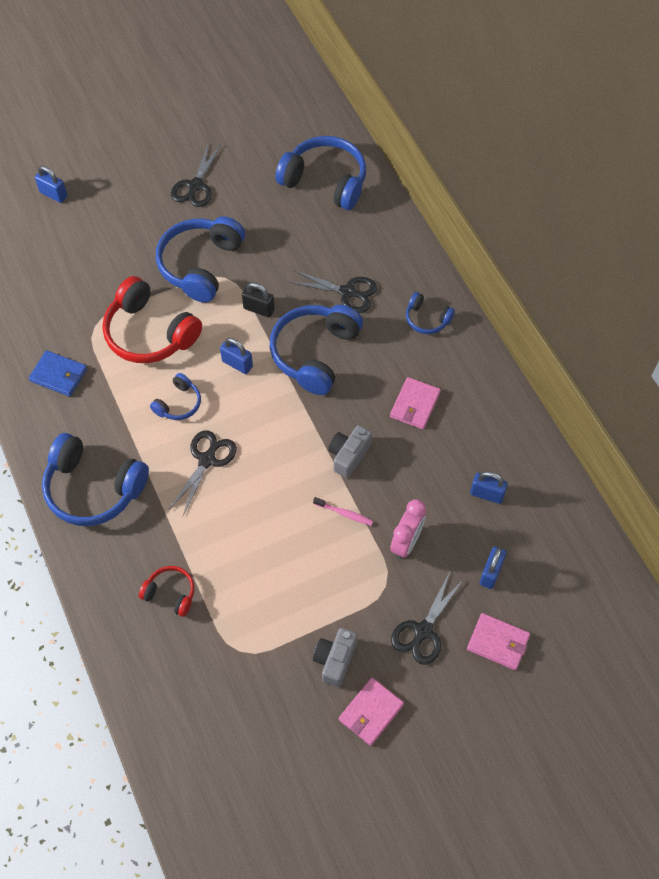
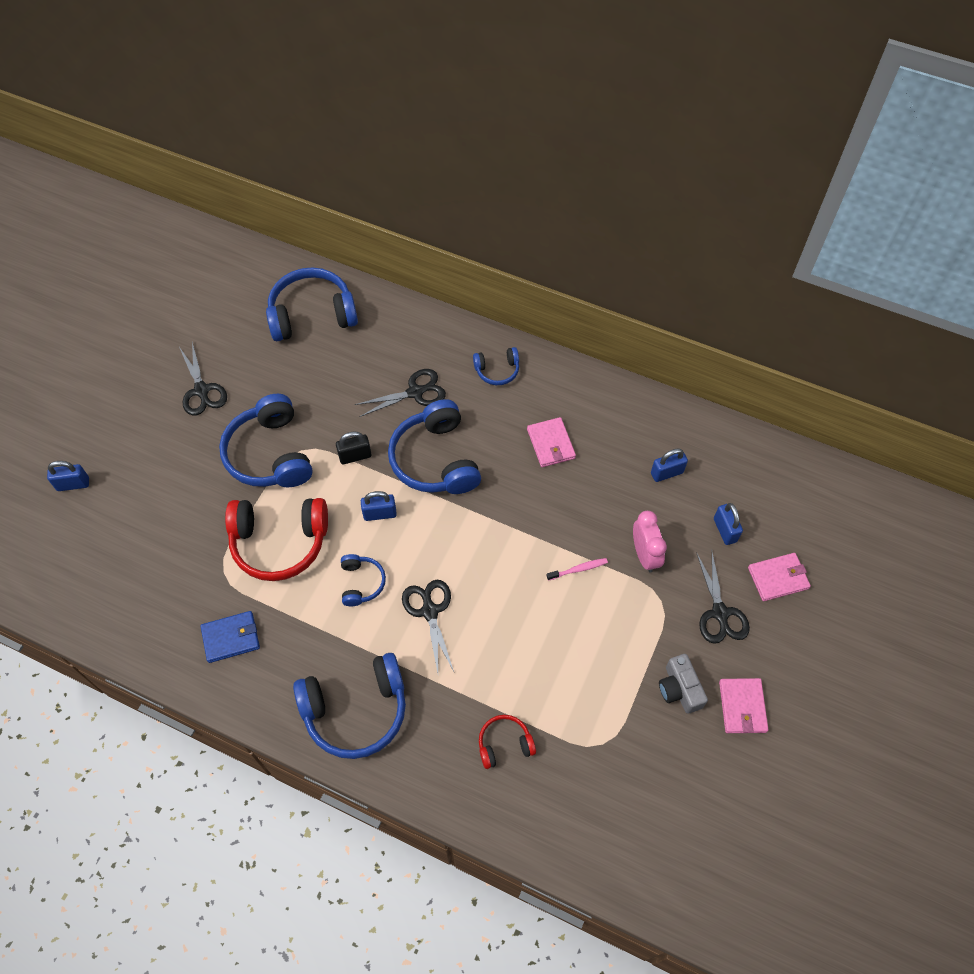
camera: 40 degrees left, 0 degrees up
grey camera [328,425,372,478] -> none

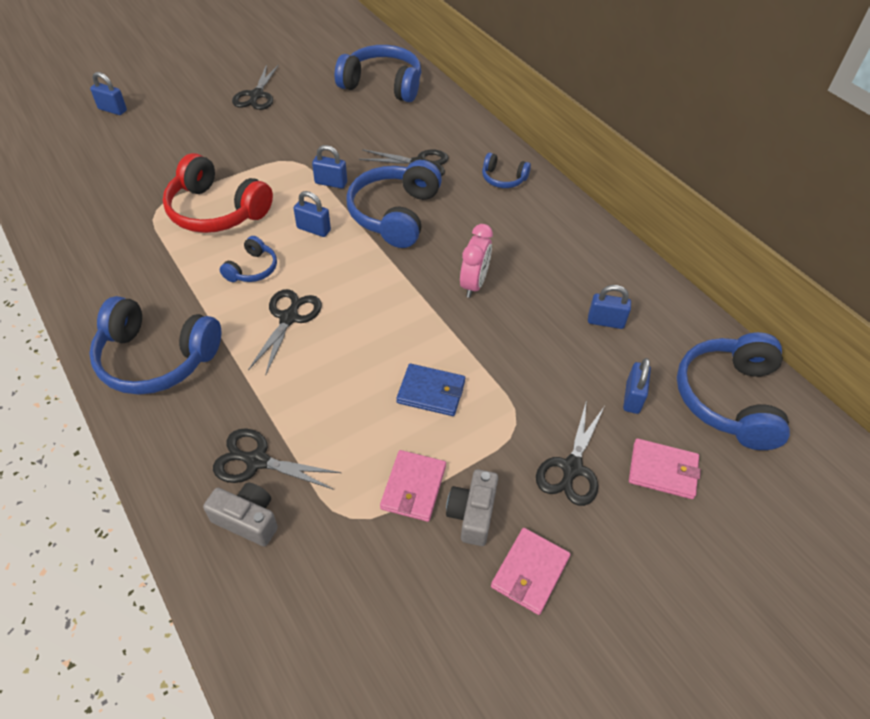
camera: 30 degrees right, 10 degrees down
blue wallet [200,611,260,663] -> blue wallet moved to [396,364,465,416]
blue headphones [219,394,313,487] -> blue headphones moved to [677,332,790,450]
black padlock [336,431,372,464] -> blue padlock [312,145,347,189]
red headphones [479,715,536,769] -> black scissors [213,429,341,490]
pink wallet [527,417,576,467] -> pink wallet moved to [380,450,446,522]
pink toothbrush [547,558,608,581] -> none
pink clock [633,511,667,573] -> pink clock moved to [460,224,493,298]
none -> grey camera [203,483,278,547]

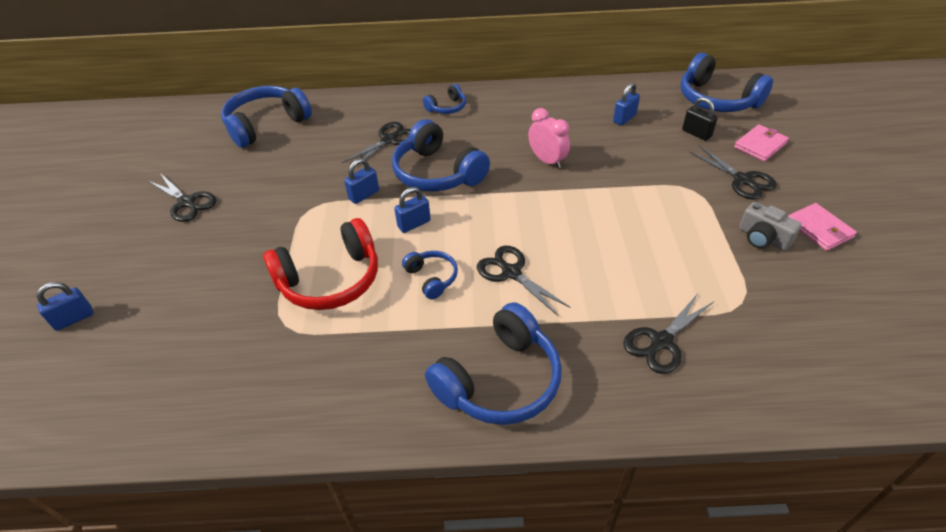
camera: 55 degrees left, 5 degrees down
grey camera [203,483,278,547] -> none
pink wallet [380,450,446,522] -> none
blue wallet [396,364,465,416] -> none
blue padlock [623,358,651,414] -> black padlock [682,97,718,141]

